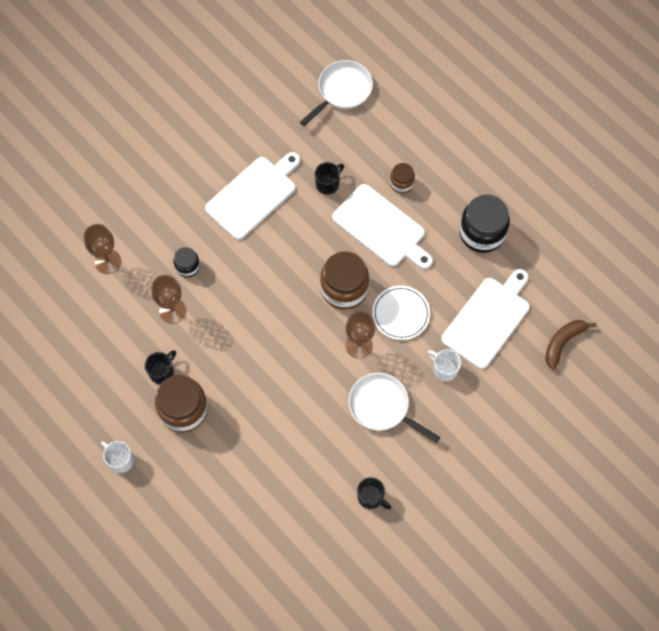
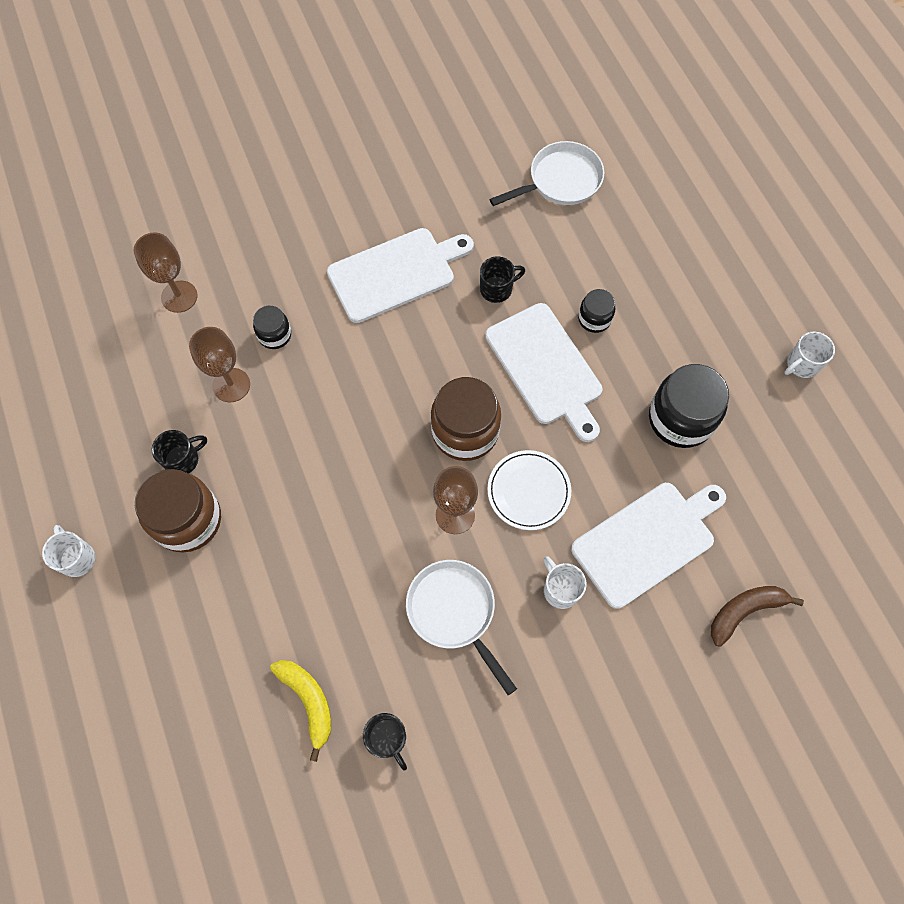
camera: 20 degrees right, 0 degrees up
brown jar [390,163,415,193] -> black jar [578,289,616,333]
none -> yellow banana [270,660,331,762]
none -> white mug [784,332,835,378]

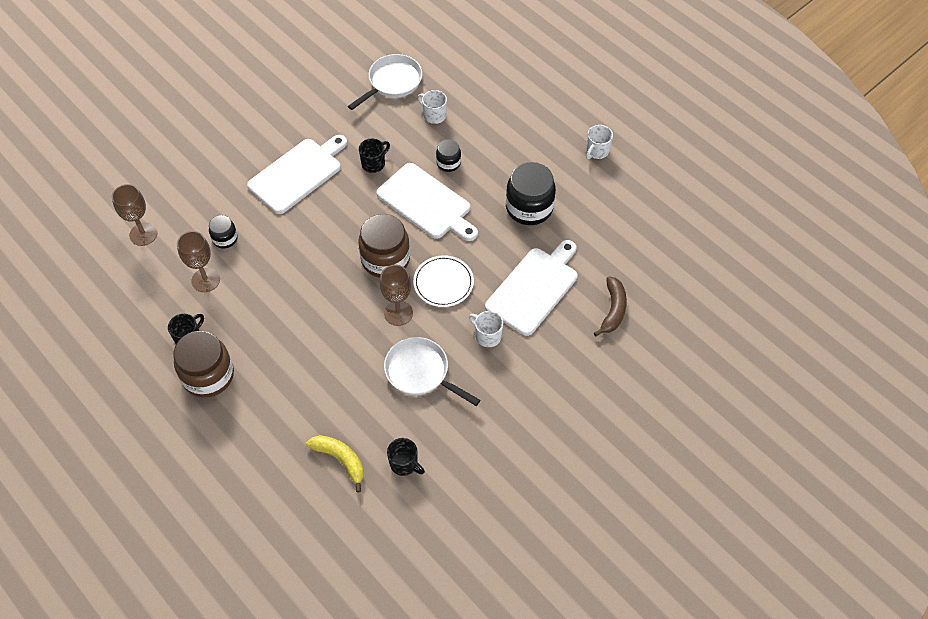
camera: 20 degrees left, 10 degrees down
white mug [42,525,95,577] -> white mug moved to [418,90,447,124]
brown banana [711,586,804,647] -> brown banana turned 150 degrees clockwise [594,276,627,337]

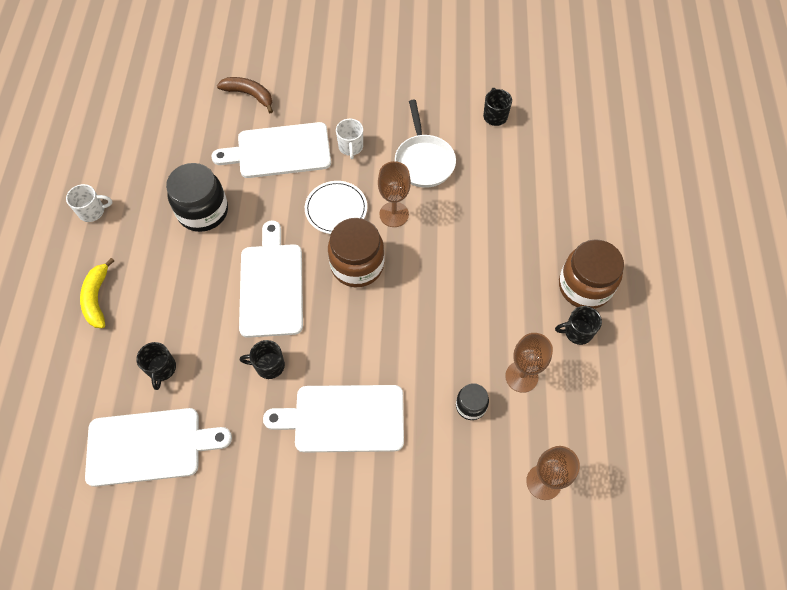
camera: 135 degrees left, 5 degrees up
yellow banana [306,435,364,493] -> yellow banana moved to [80,258,114,328]
white pan [348,54,422,110] -> white cutting board [85,408,232,487]
white mug [418,90,447,124] -> black mug [136,342,176,390]
black jar [436,139,461,172] -> none
brown banana [594,276,627,337] -> brown banana turned 60 degrees clockwise [217,77,273,113]

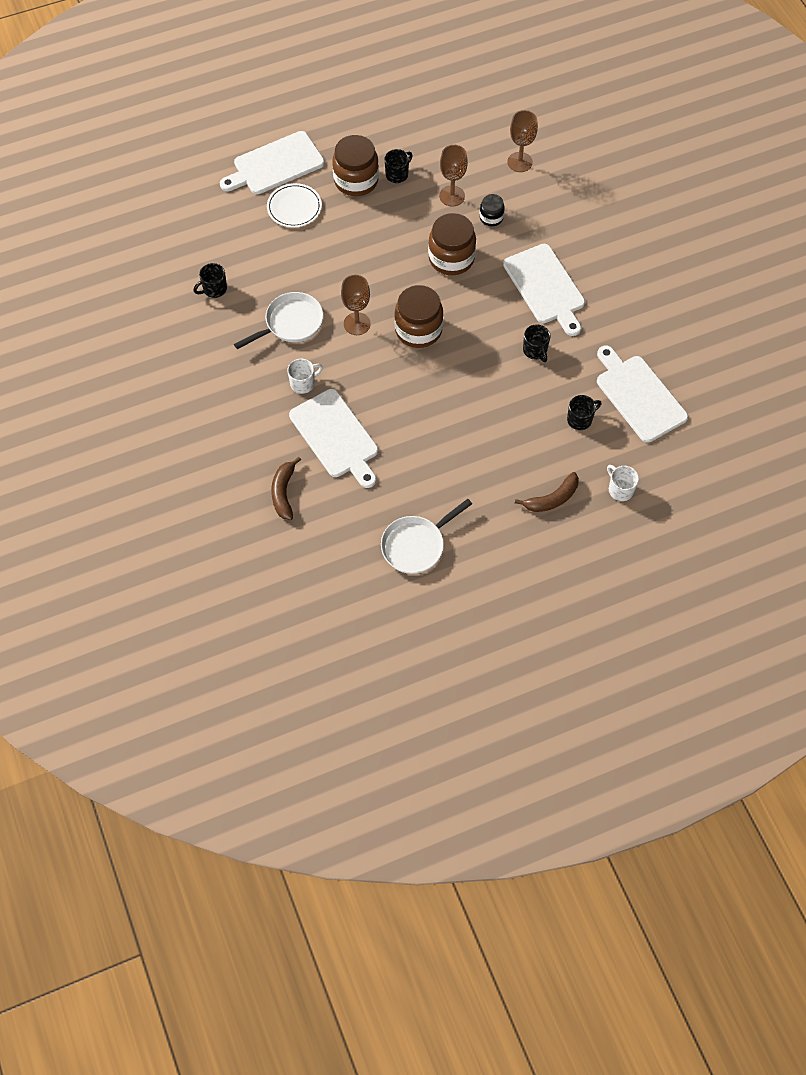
camera: 115 degrees left, 0 degrees up
white mug [66,184,112,222] -> white mug moved to [607,465,639,501]
yellow banana [80,258,114,328] -> brown banana [515,472,579,512]
black jar [166,163,228,232] -> none
white cutting board [239,221,303,338] -> white cutting board moved to [220,131,325,194]
white plate [305,181,367,234] -> white plate moved to [267,183,322,228]
black mug [555,306,602,345] -> black mug turned 105 degrees counterclockwise [385,149,413,183]
none -> white pan [381,499,472,574]
none -> brown jar [428,213,476,275]

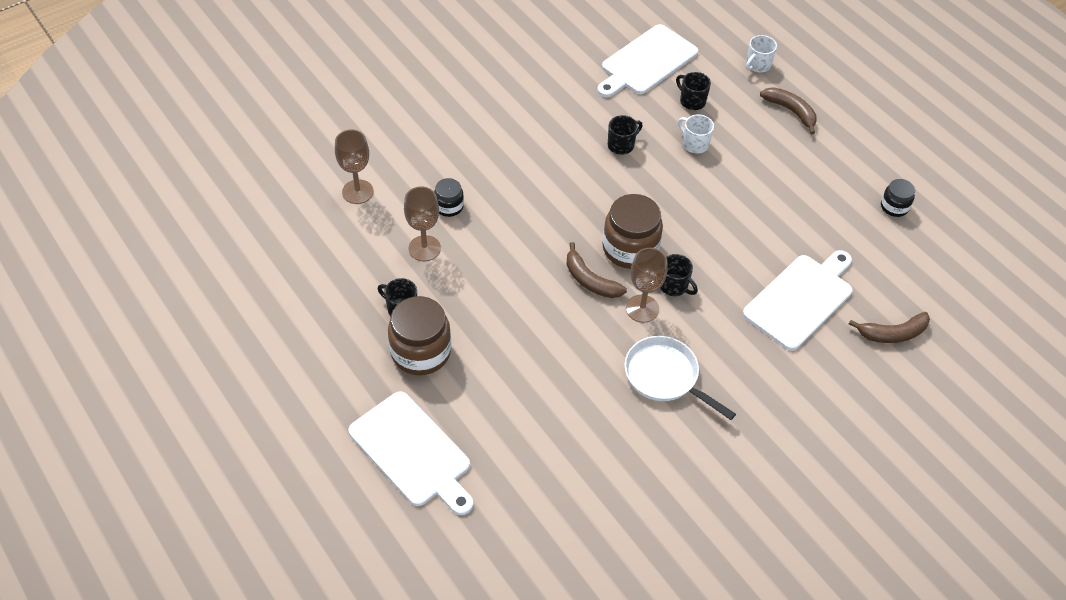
camera: 105 degrees left, 10 degrees down
black mug [193,263,227,298] -> black mug moved to [660,254,698,296]
white plate [267,183,322,228] -> none
white mug [287,359,323,394] -> white mug moved to [678,114,714,154]
white pan [381,499,472,574] -> black jar [881,179,915,217]
brown jar [428,213,476,275] -> none
white cutting board [503,244,585,336] -> none
none -> brown banana [567,242,627,298]

